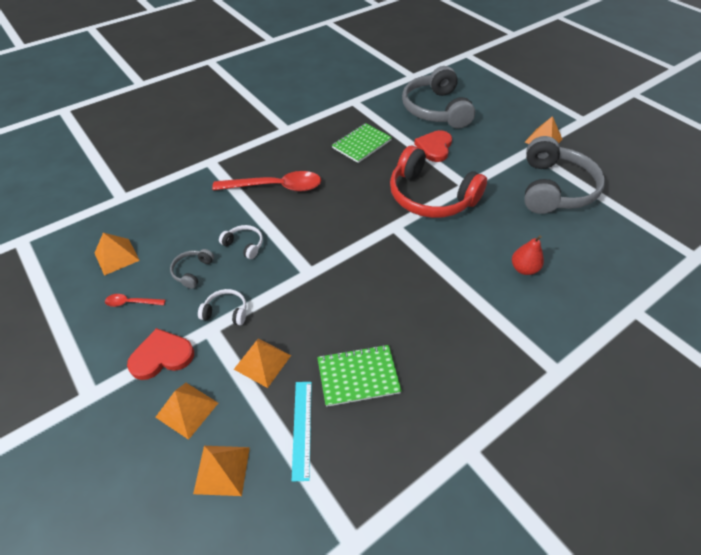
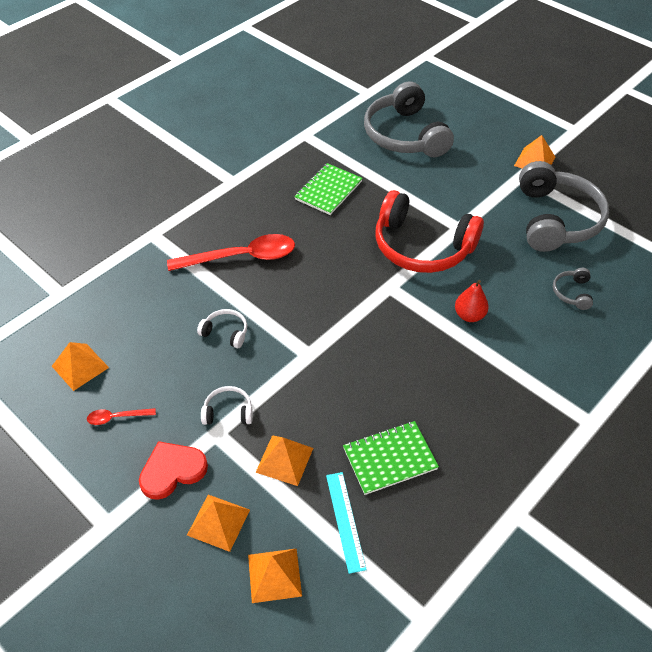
camera: 10 degrees left, 0 degrees up
grey headphones [170,249,214,289] -> grey headphones moved to [553,268,593,310]
red heart [414,130,452,162] -> none
red pear [512,235,544,275] -> red pear moved to [455,280,489,322]

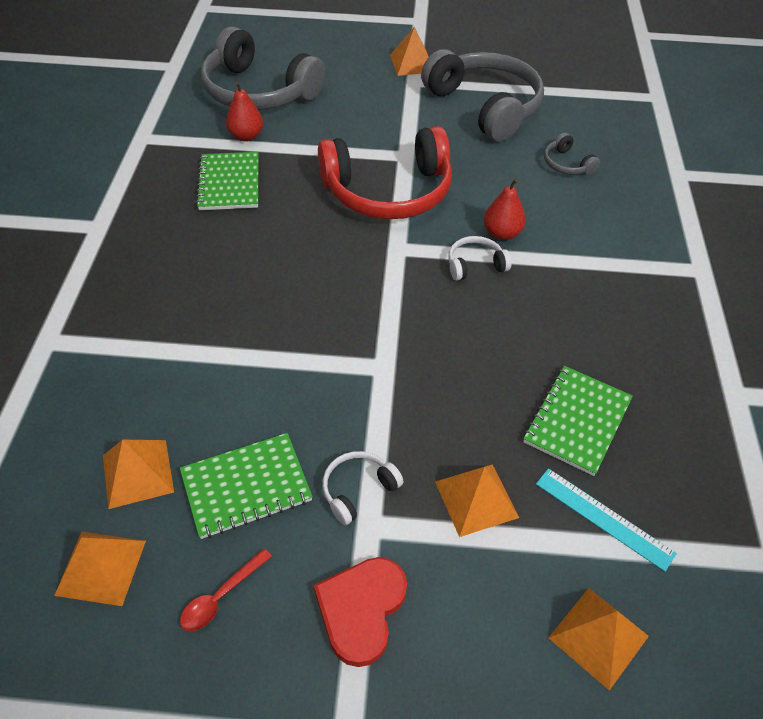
camera: 40 degrees left, 0 degrees up
red spoon [167,234,295,271] -> none
orange pyramid [187,495,250,552] -> orange pyramid moved to [103,440,174,509]
white headphones [197,309,247,348] -> white headphones moved to [448,236,511,281]
none -> green notebook [180,433,313,539]
none -> red pear [226,82,263,141]

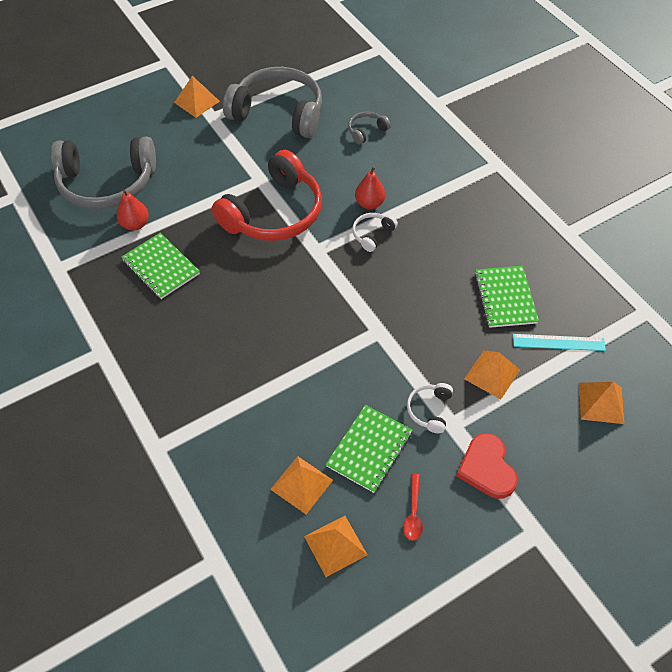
camera: 35 degrees left, 5 degrees up
grey headphones [544,133,600,175] -> grey headphones turned 120 degrees clockwise [348,112,391,145]

